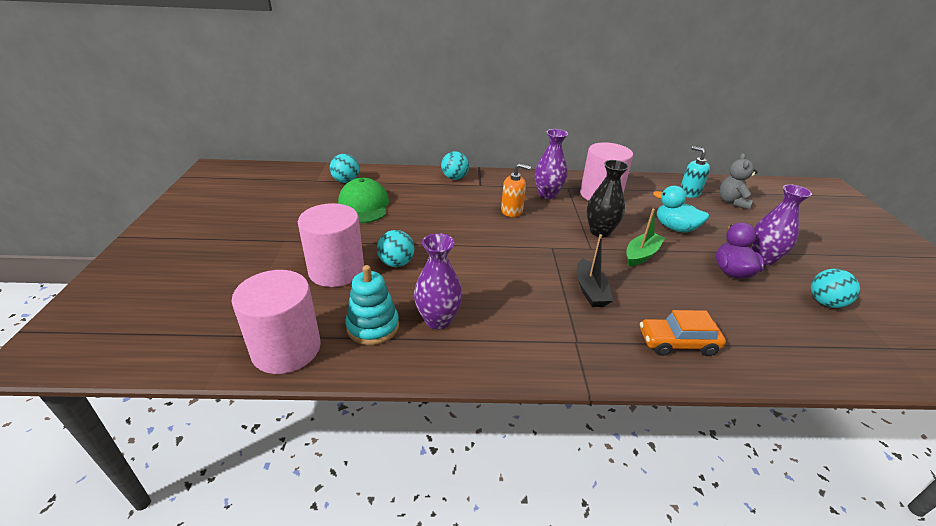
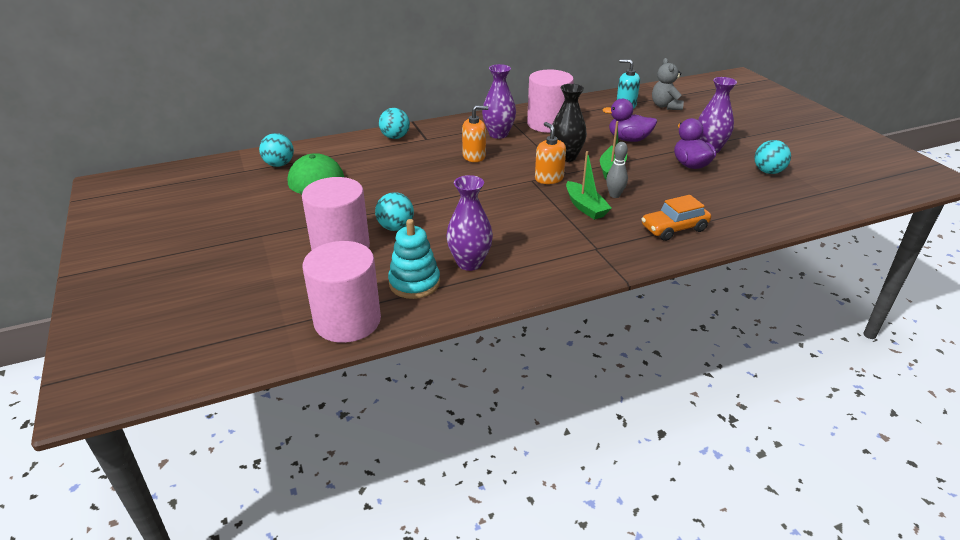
camera: 20 degrees left, 0 degrees up
black boat [577,234,613,307] -> green boat [566,151,612,220]
turquoise duck [653,186,709,232] -> purple duck [603,99,657,142]
none -> orange soap dispenser [535,122,566,184]
none -> grey bowling pin [606,142,628,198]

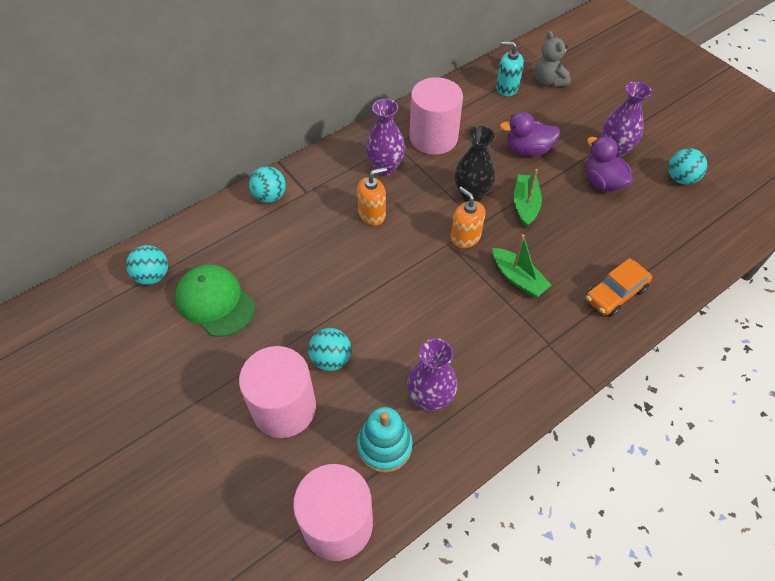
camera: 15 degrees left, 20 degrees up
grey bowling pin [606,142,628,198] -> none

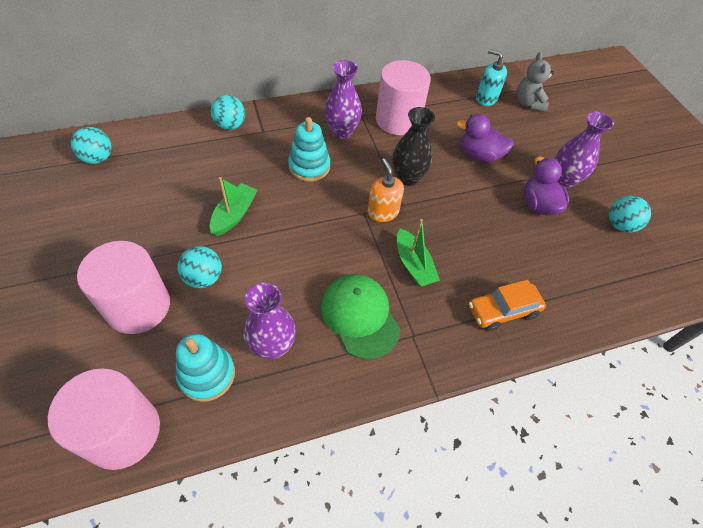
camera: 15 degrees right, 0 degrees up
green cap [175,264,255,337] -> green cap moved to [321,274,400,359]
orange soap dispenser [357,167,387,226] -> turquoise stacking toy [288,117,330,182]
green boat [514,169,542,227] -> green boat moved to [210,177,257,236]

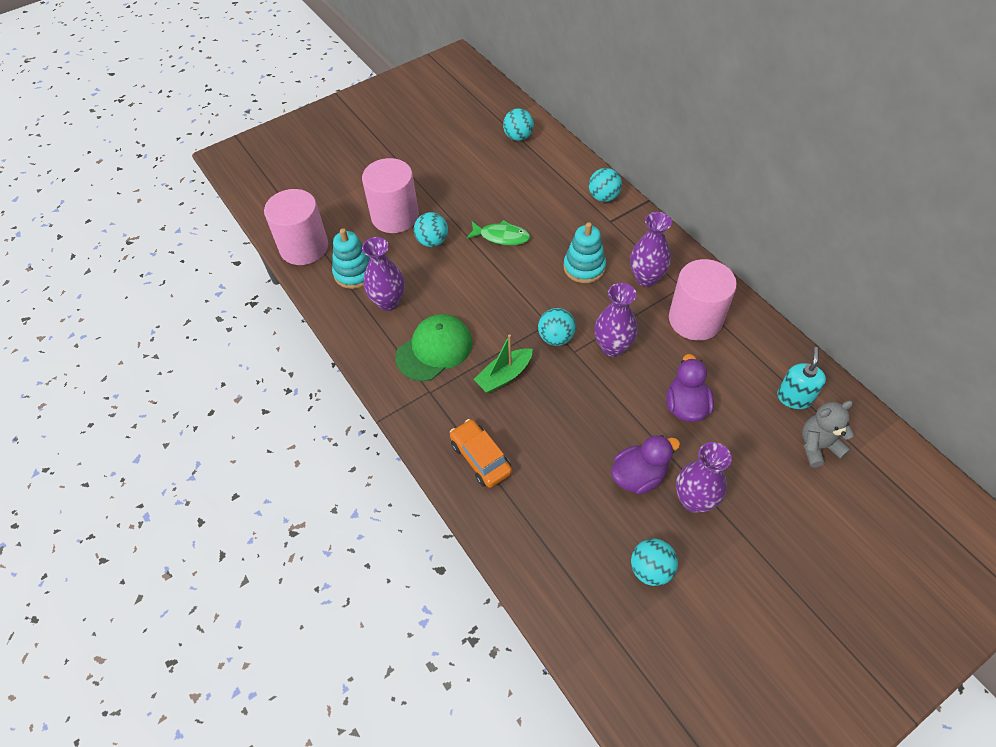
camera: 80 degrees right, 0 degrees up
green boat [210,177,257,236] -> green fish [466,220,530,245]
orange soap dispenser [367,158,404,222] -> turquoise ball [538,308,576,346]
black vase [392,107,435,186] -> purple vase [594,283,638,357]

